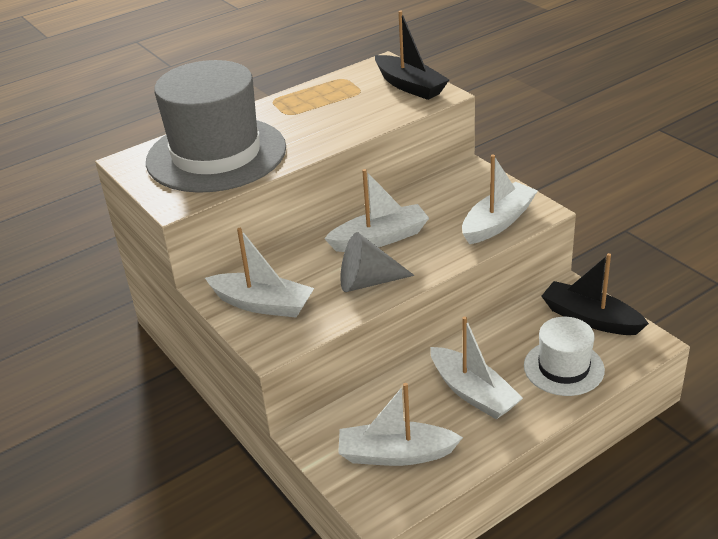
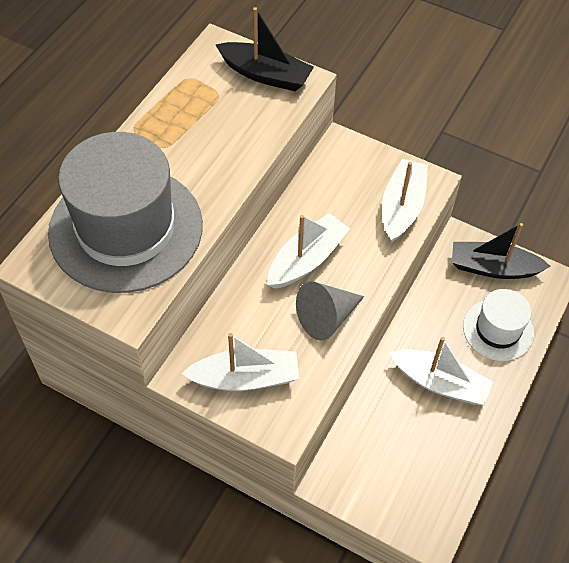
camera: 30 degrees left, 20 degrees up
white boat [338,383,463,466] -> none

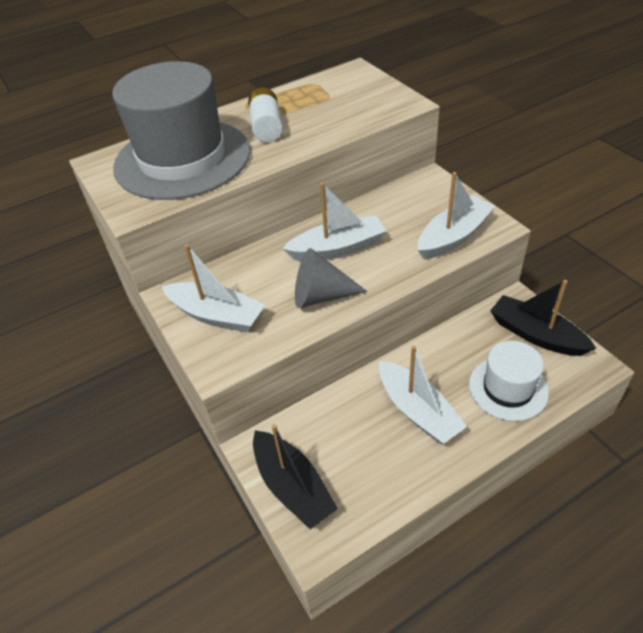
camera: 35 degrees right, 10 degrees down
black boat [216,7,314,91] -> black boat moved to [253,424,338,529]
none -> white battery [248,88,283,142]

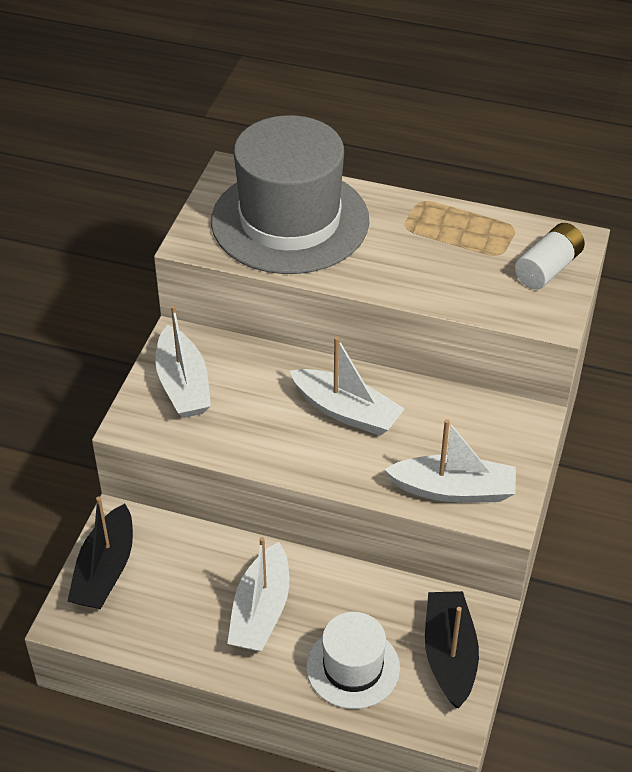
camera: 45 degrees right, 0 degrees up
white battery [248,88,283,142] -> white battery moved to [515,223,585,289]
grey cone [295,248,367,308] -> none

